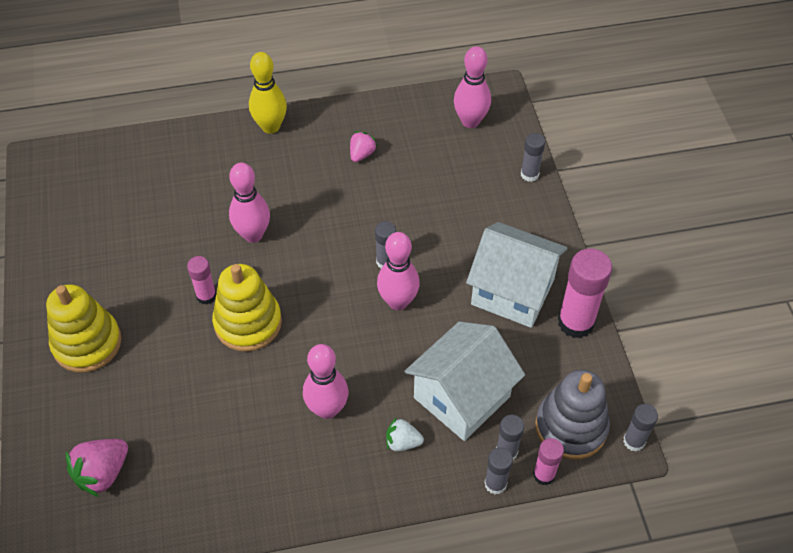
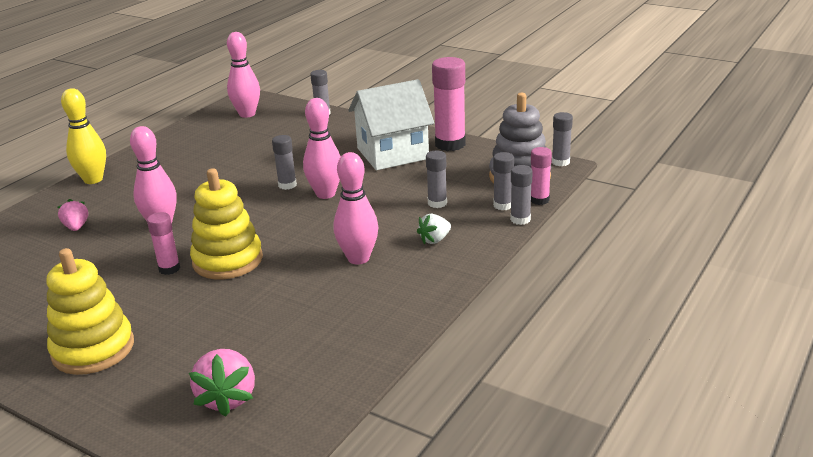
camera: 45 degrees left, 25 degrees down
pink strawberry [350,131,377,162] -> pink strawberry moved to [58,199,88,231]
white house [404,321,525,441] -> grey glue stick [426,151,447,208]

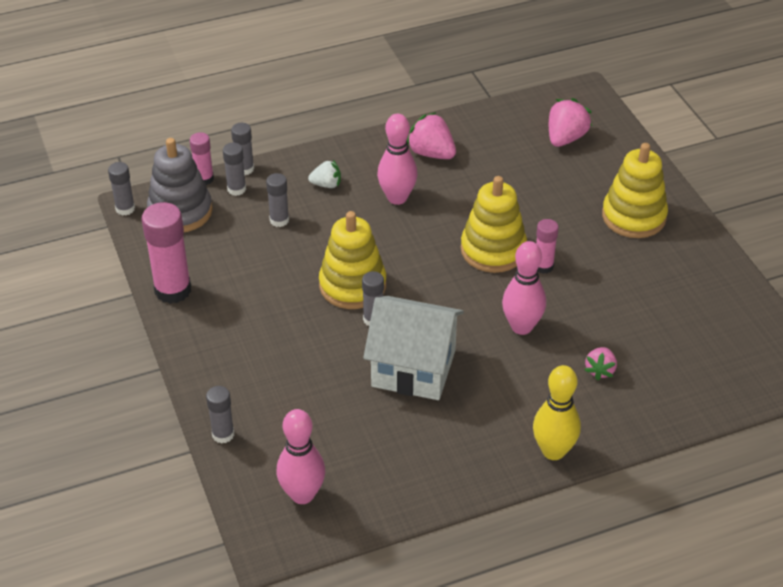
camera: 145 degrees left, 15 degrees up
pink bowling pin [303,98,341,199] -> yellow stacking toy [319,211,386,309]
white house [348,79,434,170] -> white house moved to [363,296,464,400]
none -> pink strawberry [407,112,456,159]

